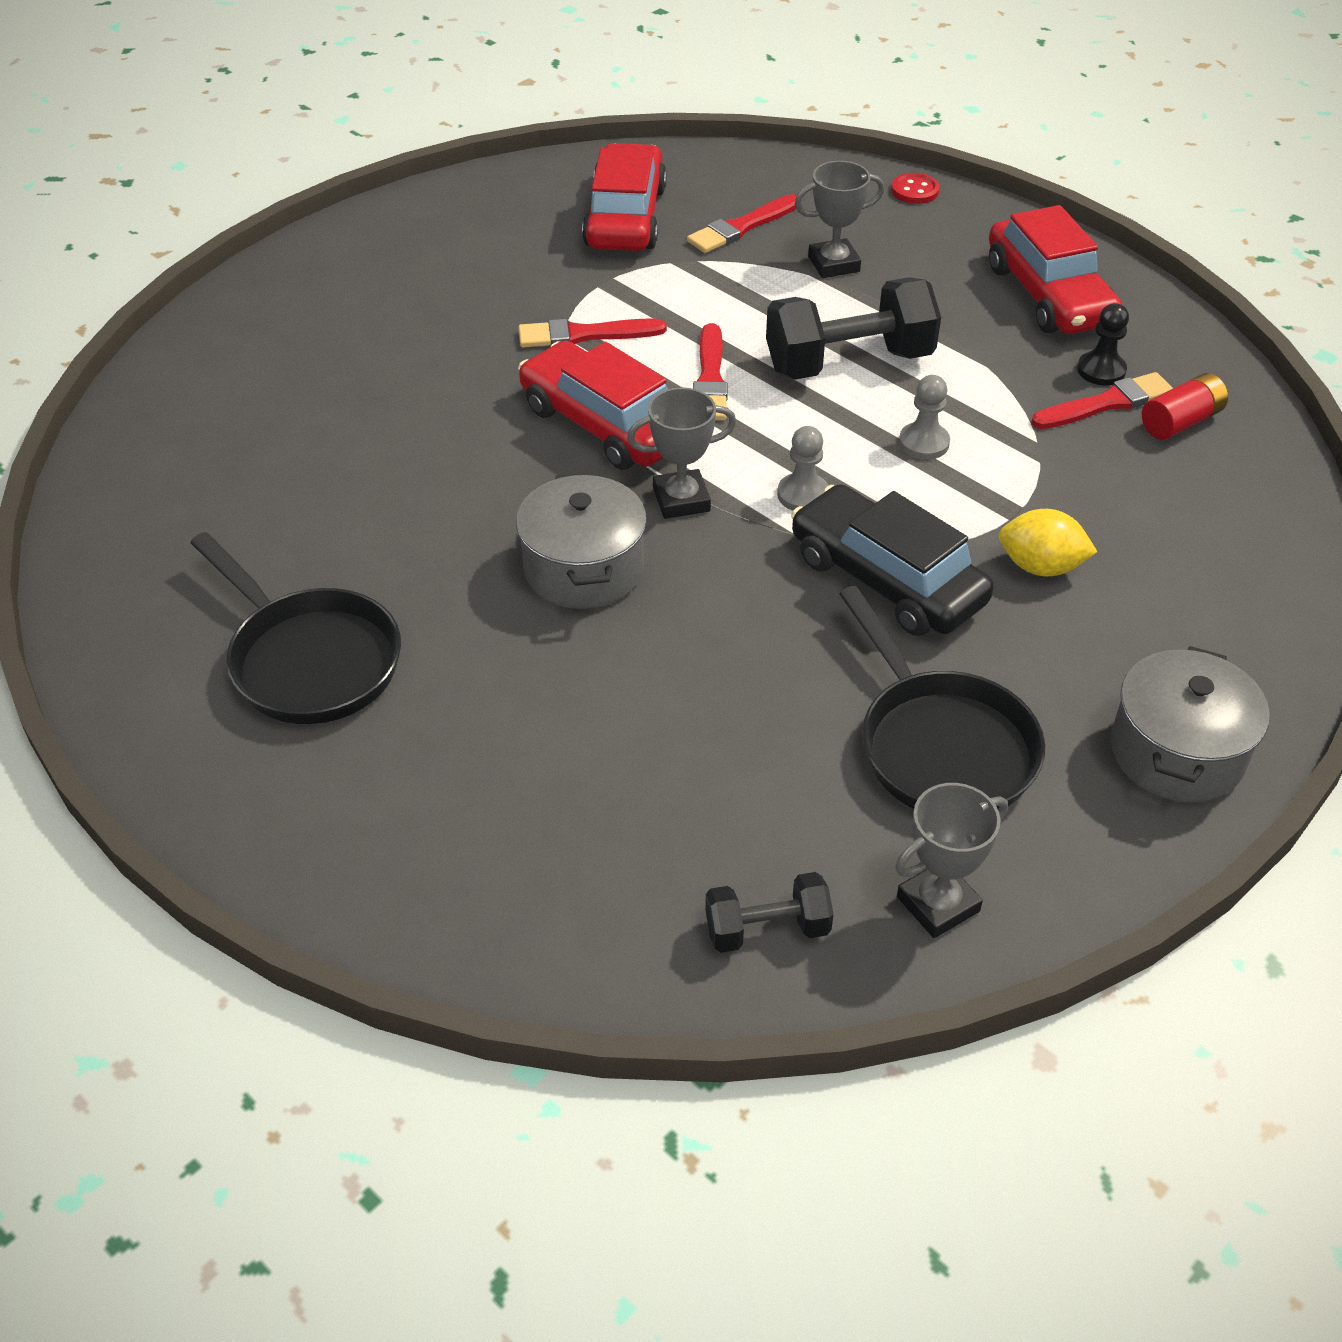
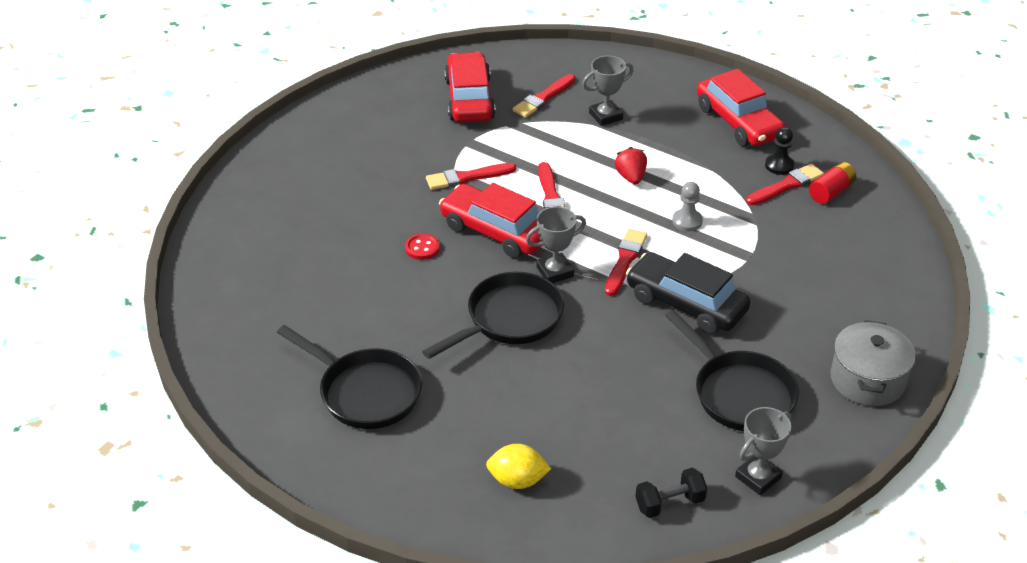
camera: 10 degrees left, 5 degrees down
grey pot [516,473,647,609] -> black pan [422,272,564,359]
black dumbbell [766,277,941,380] -> red strawberry [615,147,647,184]
grey pawn [777,426,829,511] -> red brush [605,229,647,296]
red button [891,173,940,204] -> red button moved to [405,233,440,260]
yellow lemon [999,509,1097,576] -> yellow lemon moved to [486,444,551,489]

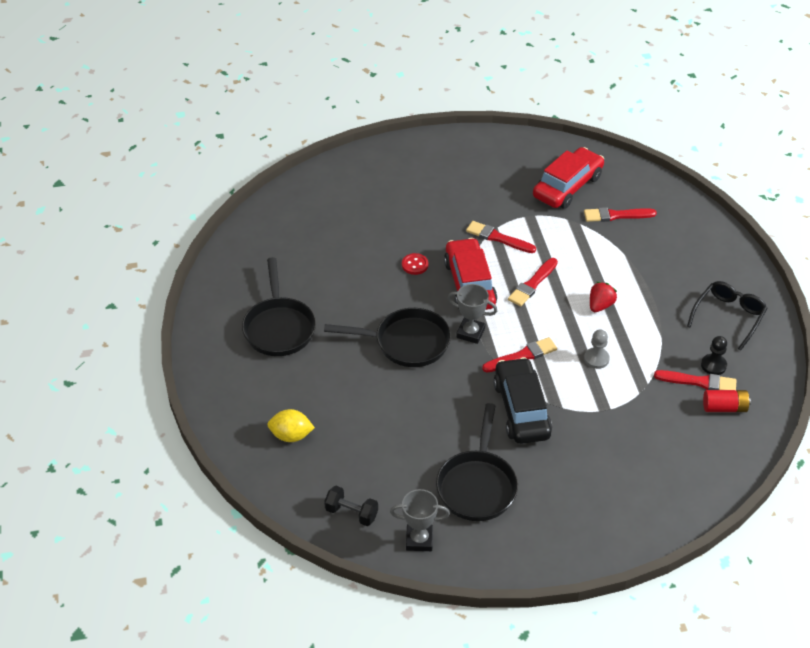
camera: 45 degrees right, 5 degrees up
yellow lemon [486,444,551,489] -> yellow lemon turned 45 degrees counterclockwise [267,409,315,442]
grey trophy [582,56,634,126] -> none
red car [697,69,785,146] -> black glasses [687,281,767,351]
grey pot [831,320,916,406] -> none

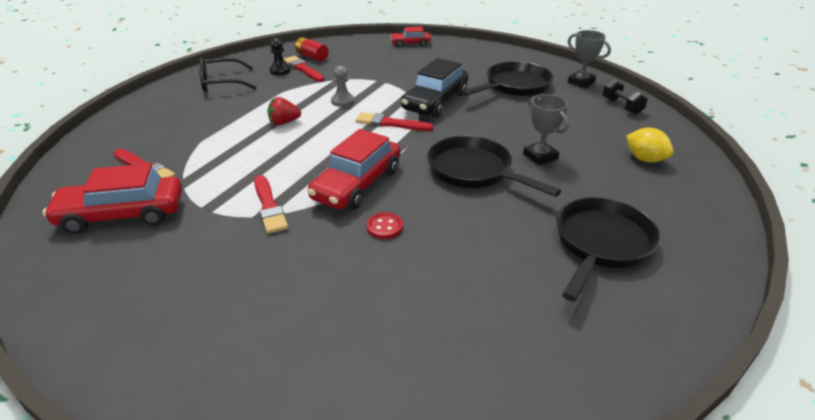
camera: 140 degrees left, 10 degrees down
grey trophy [448,284,497,344] -> grey trophy moved to [523,94,569,165]
red brush [508,258,558,306] -> none
none -> red car [391,27,431,47]

